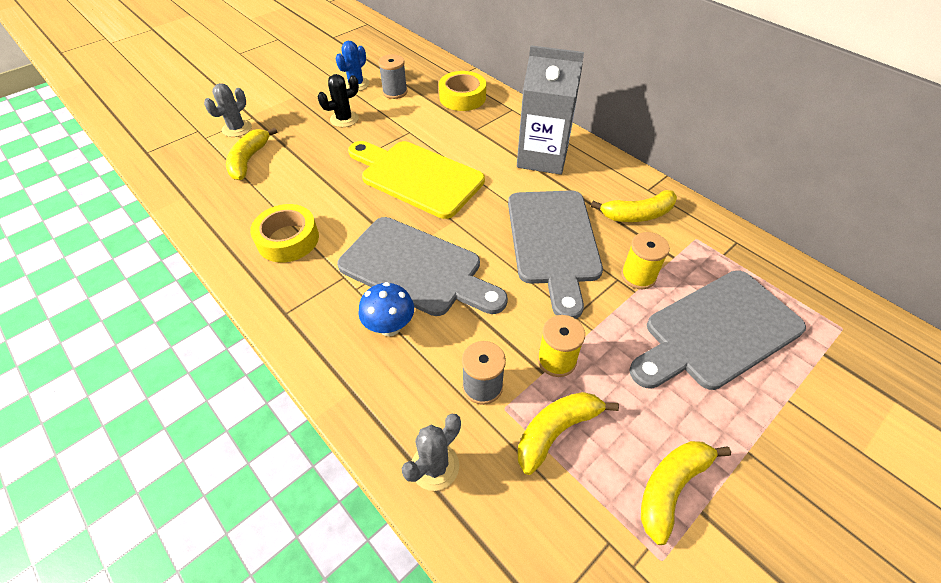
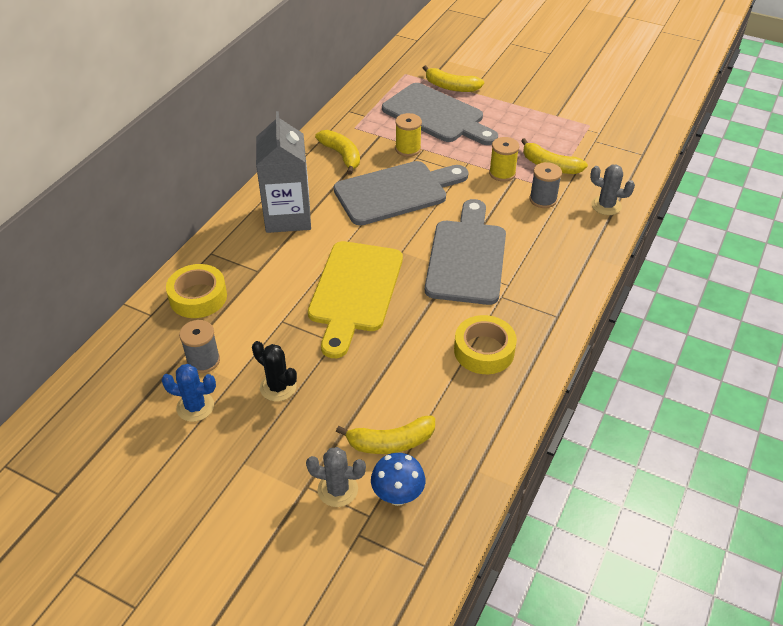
camera: 110 degrees left, 5 degrees down
blue mushroom [359,282,414,336] -> blue mushroom moved to [371,453,425,506]
yellow banana [641,441,731,545] -> yellow banana moved to [423,65,484,92]

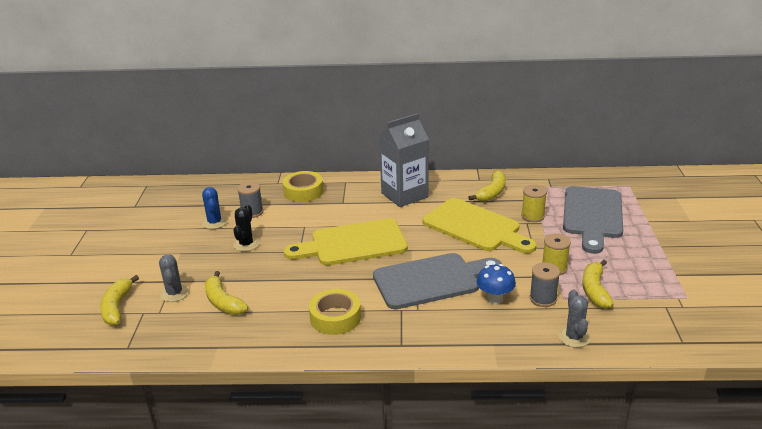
camera: 65 degrees right, 15 degrees down
grey cutting board [334,161,469,225] -> yellow cutting board [422,198,537,253]
blue mushroom [371,453,425,506] -> blue mushroom moved to [476,264,516,304]
yellow banana [423,65,484,92] -> yellow banana moved to [100,275,139,326]

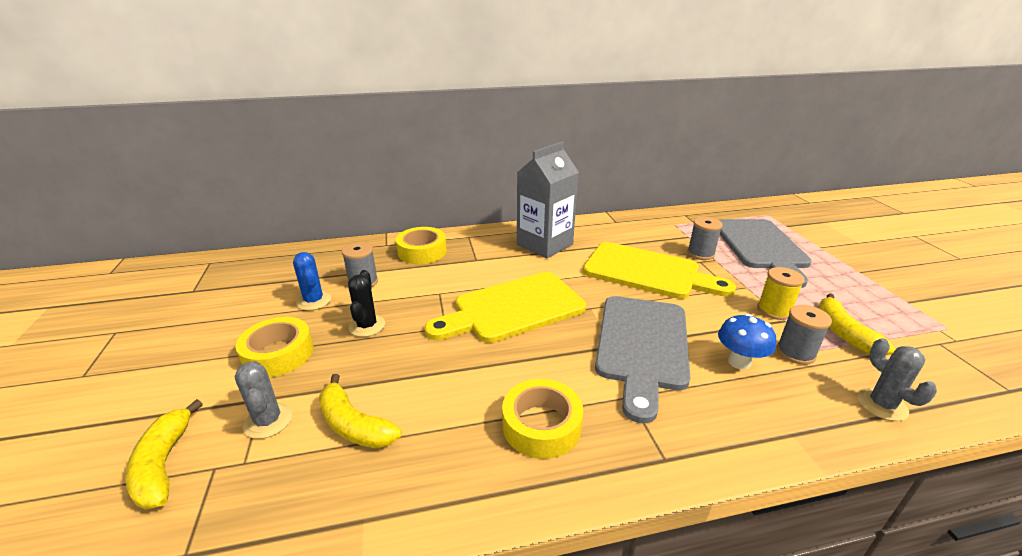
camera: 15 degrees left, 0 degrees up
grey cutting board [373,253,502,309] -> grey cutting board turned 135 degrees clockwise [595,296,690,423]
yellow banana [469,170,506,202] -> none
yellow spool [521,185,547,222] -> grey spool [687,217,723,260]
none -> yellow tape [236,317,314,377]

